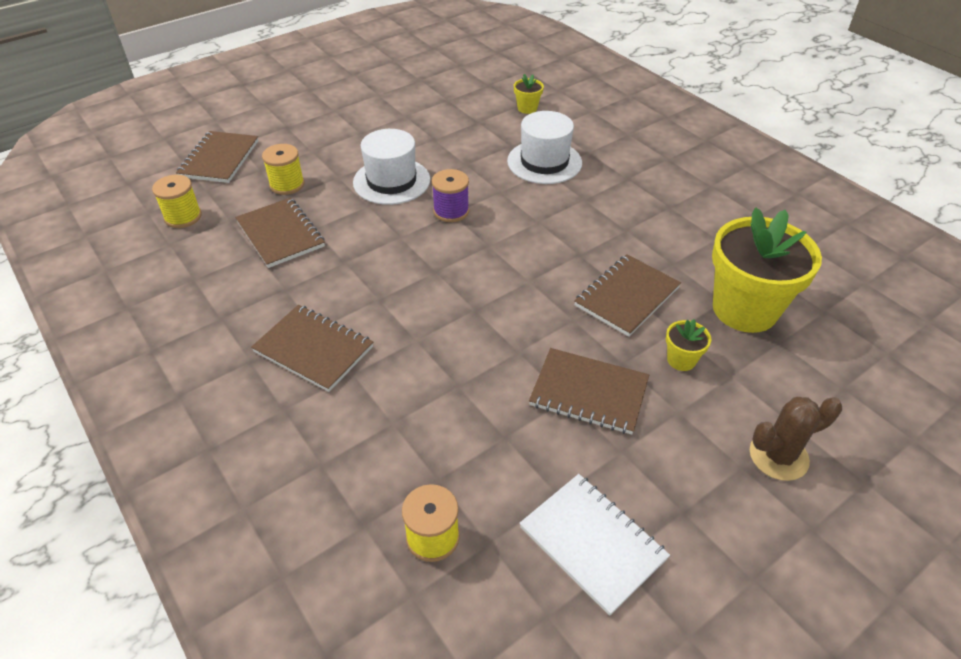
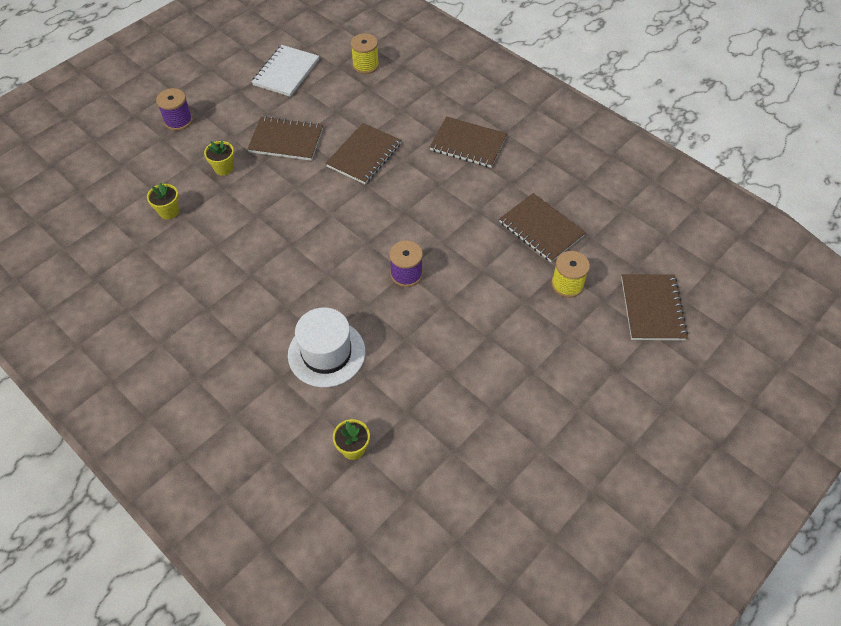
camera: 170 degrees right, 10 degrees up
yellow spool [152,175,202,228] -> none
white hat [353,129,430,205] -> none
white notebook [519,474,670,616] -> white notebook turned 75 degrees clockwise [252,45,319,97]
brown notebook [574,254,681,337] -> brown notebook moved to [326,123,401,184]
yellow flower pot [712,207,822,333] -> yellow flower pot [147,183,179,219], size x0.42
brown cactus [750,397,842,481] -> purple spool [156,88,193,131]

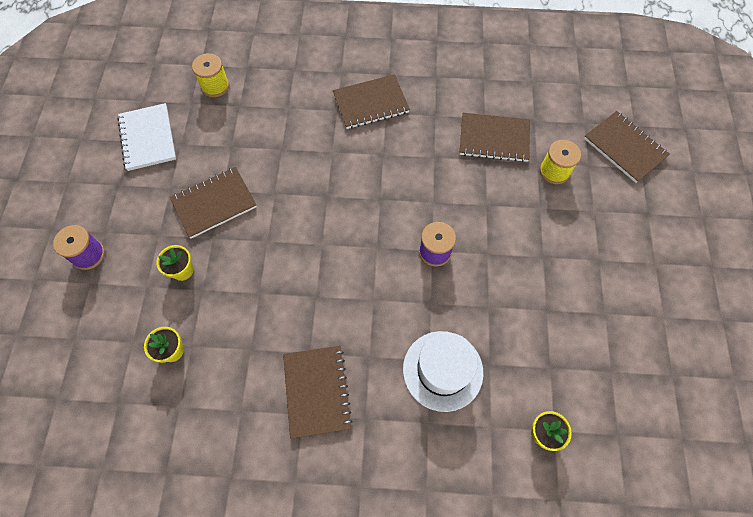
camera: 40 degrees left, 10 degrees up
brown notebook [326,123,401,184] -> brown notebook moved to [283,346,353,439]

